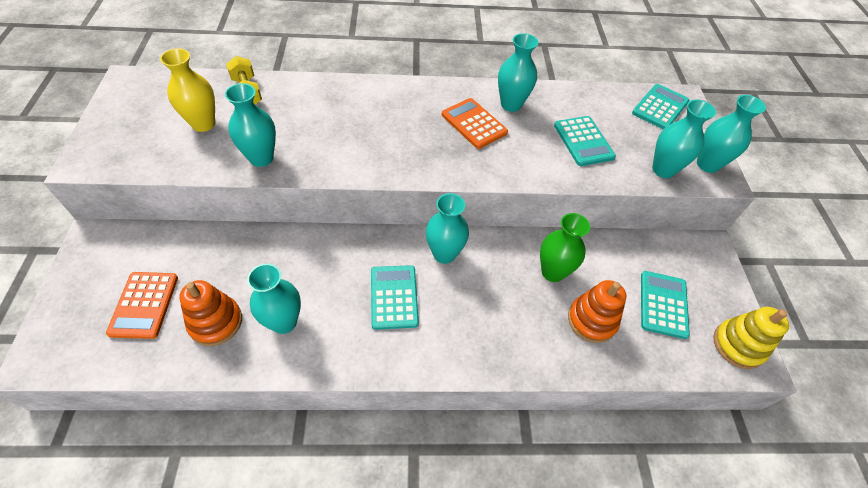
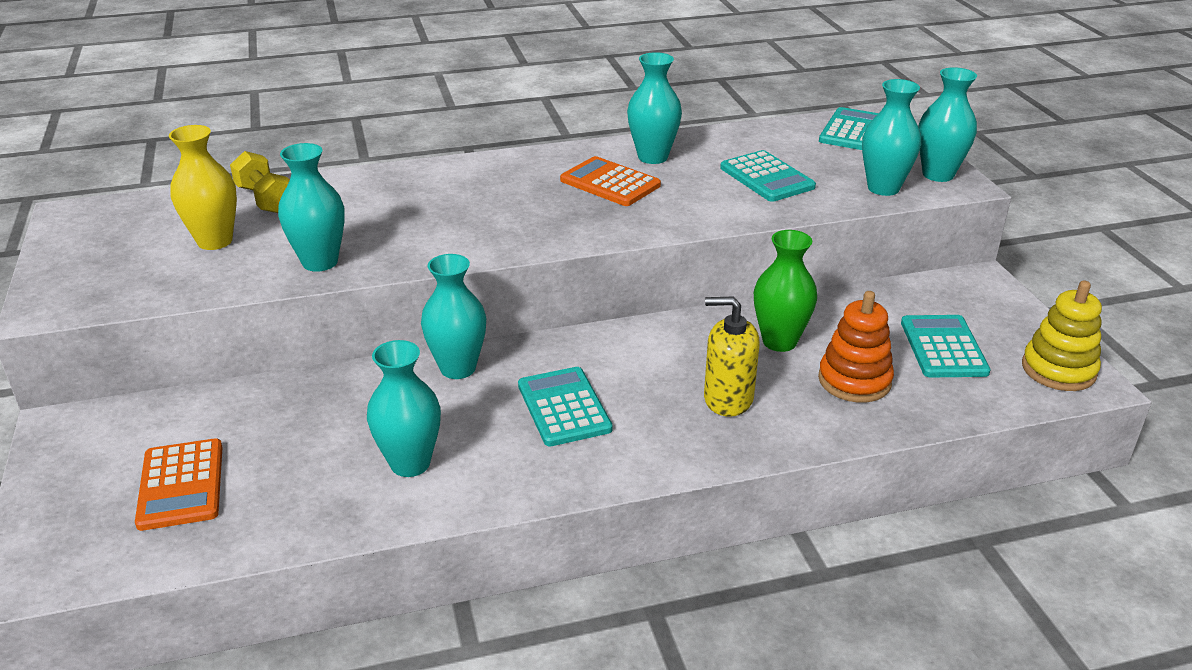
camera: 10 degrees left, 20 degrees down
orange stacking toy [179,280,242,346] -> none
turquoise vase [426,193,469,264] -> turquoise vase moved to [421,254,486,379]
none -> yellow soap dispenser [704,296,760,417]

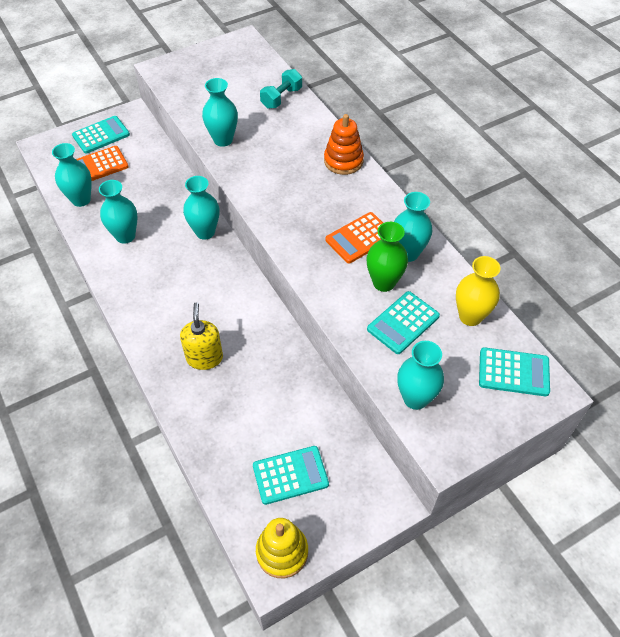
camera: 75 degrees right, 20 degrees up
yellow vase [169,125,237,250] -> yellow vase moved to [456,256,501,326]
yellow dumbbell [230,151,290,213] -> turquoise dumbbell [260,69,302,109]
turquoise calculator [518,367,613,446] -> turquoise calculator moved to [72,116,130,154]
orange calculator [560,156,661,206] -> orange calculator turned 150 degrees counterclockwise [325,212,383,264]
green vase [754,230,817,352] -> green vase moved to [366,222,408,292]
orange stacking toy [818,291,894,403] -> orange stacking toy moved to [324,114,364,175]
turquoise vase [919,67,977,182] -> turquoise vase moved to [52,143,92,207]

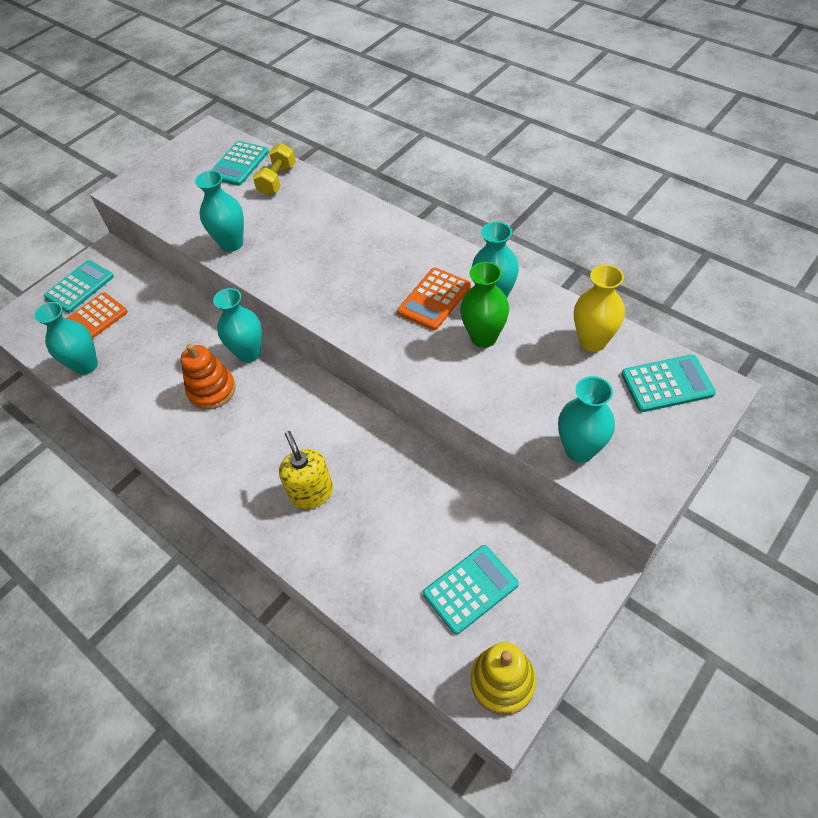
camera: 15 degrees left, 0 degrees up
turquoise vase [99,180,138,244] -> none
turquoise dumbbell [260,69,302,109] -> yellow dumbbell [253,143,296,196]
orange stacking toy [324,114,364,175] -> orange stacking toy moved to [181,344,236,410]
turquoise calculator [367,291,440,354] -> turquoise calculator moved to [211,141,269,186]

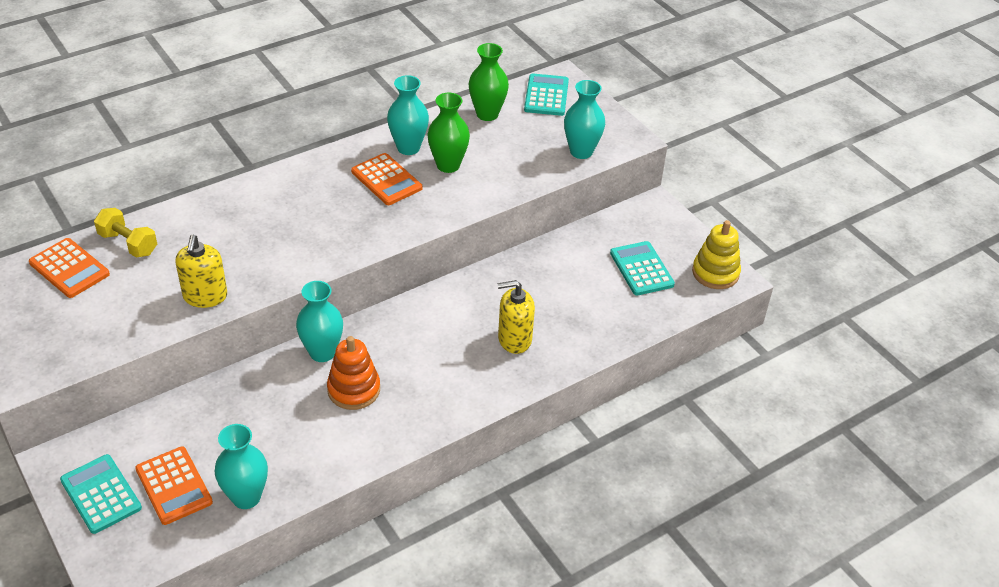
camera: 80 degrees left, 10 degrees down
turquoise vase [195,170,244,252] -> yellow soap dispenser [175,235,227,308]
turquoise calculator [211,141,269,186] -> orange calculator [29,238,110,298]
yellow vase [574,265,625,352] -> green vase [469,43,509,121]

